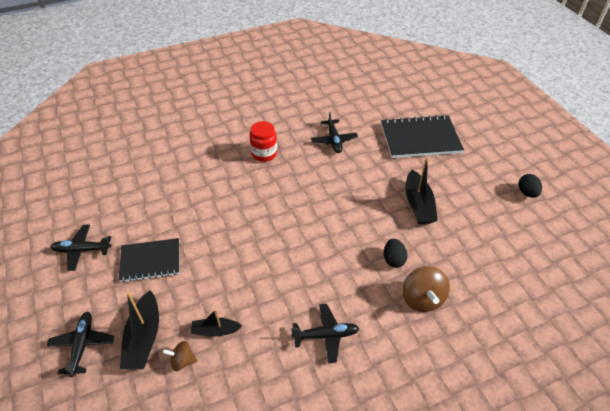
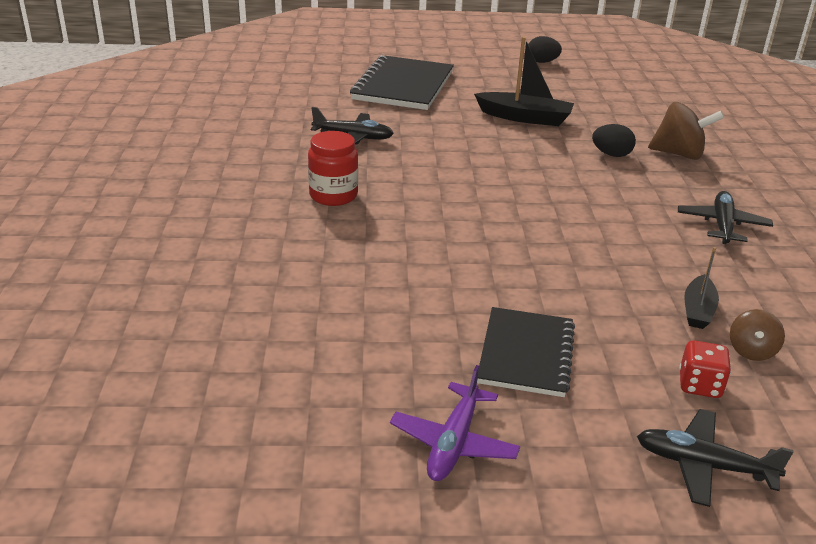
camera: 70 degrees left, 15 degrees down
black plane [50,225,112,271] -> purple plane [390,365,520,481]
black boat [120,290,159,369] -> red dice [679,340,731,398]

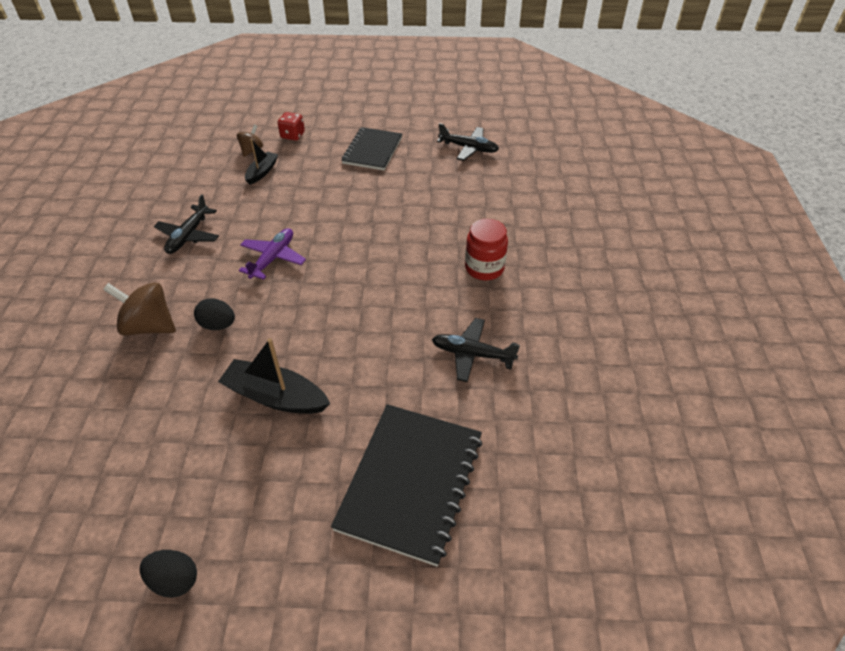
camera: 175 degrees left, 15 degrees up
purple plane [390,365,520,481] -> purple plane moved to [239,228,306,280]
black plane [637,409,793,507] -> black plane moved to [437,123,499,161]

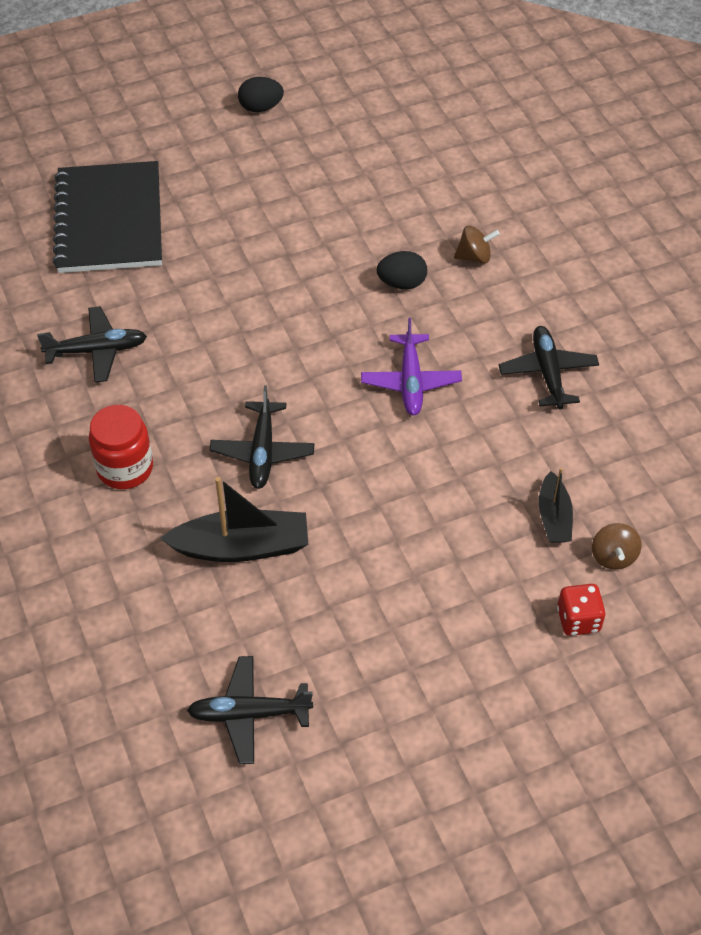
camera: 155 degrees right, 5 degrees up
brown spinning top [103,282,176,336] -> brown spinning top [454,226,500,264], size x0.58
black boat [218,338,330,414] -> black boat moved to [160,477,308,562]
black notebook [341,127,402,170] -> none
none -> black plane [210,385,314,489]

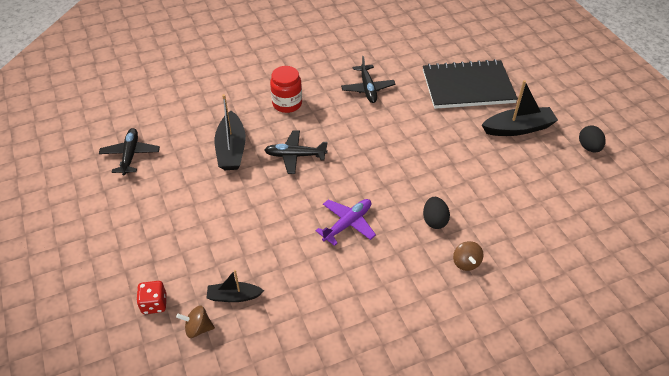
camera: 90 degrees right, 5 degrees down
purple plane [361,318,462,416] -> purple plane turned 135 degrees clockwise [315,199,376,246]
black plane [499,326,599,409] -> none
none -> black boat [482,80,558,136]

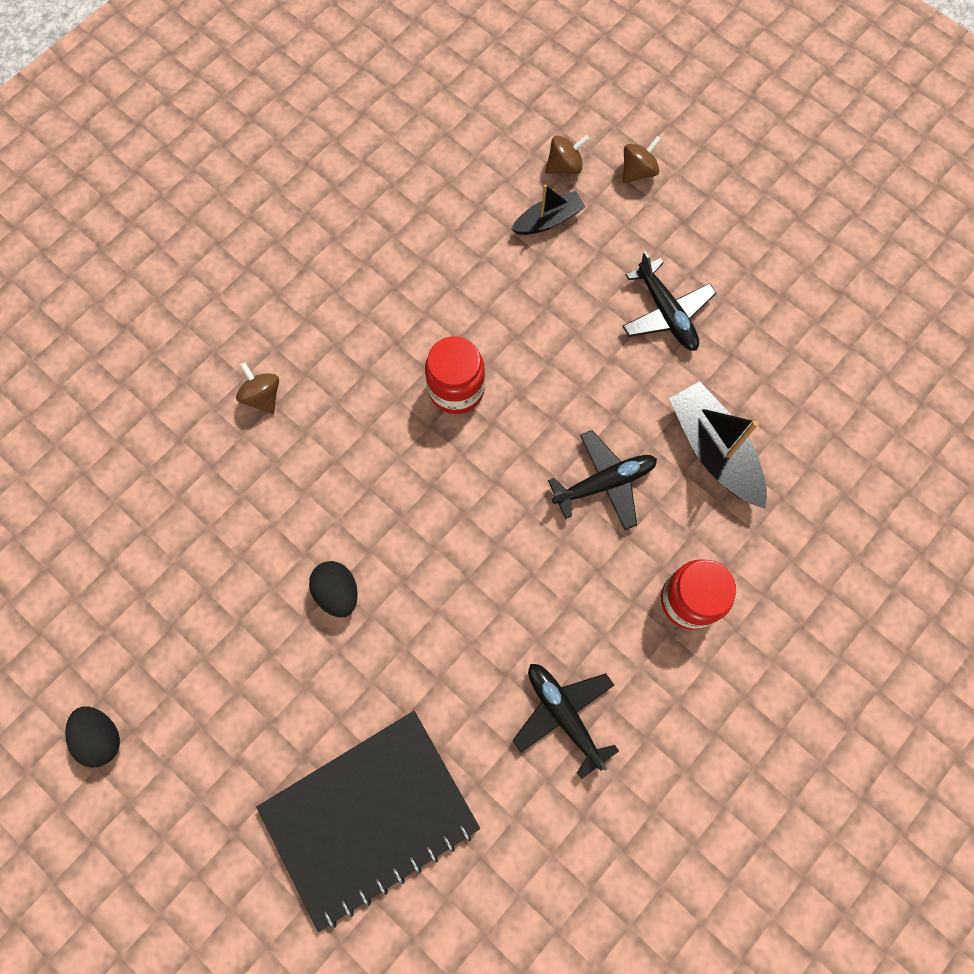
camera: 155 degrees right, 25 degrees up
black plane [99,128,160,175] -> black plane moved to [622,251,716,351]
red dice [136,281,166,314] -> brown spinning top [623,136,662,184]
purple plane [315,199,376,246] -> red jar [425,336,485,414]
black egg [423,197,450,229] -> black egg moved to [309,561,358,617]
black boat [482,80,558,136] -> none

